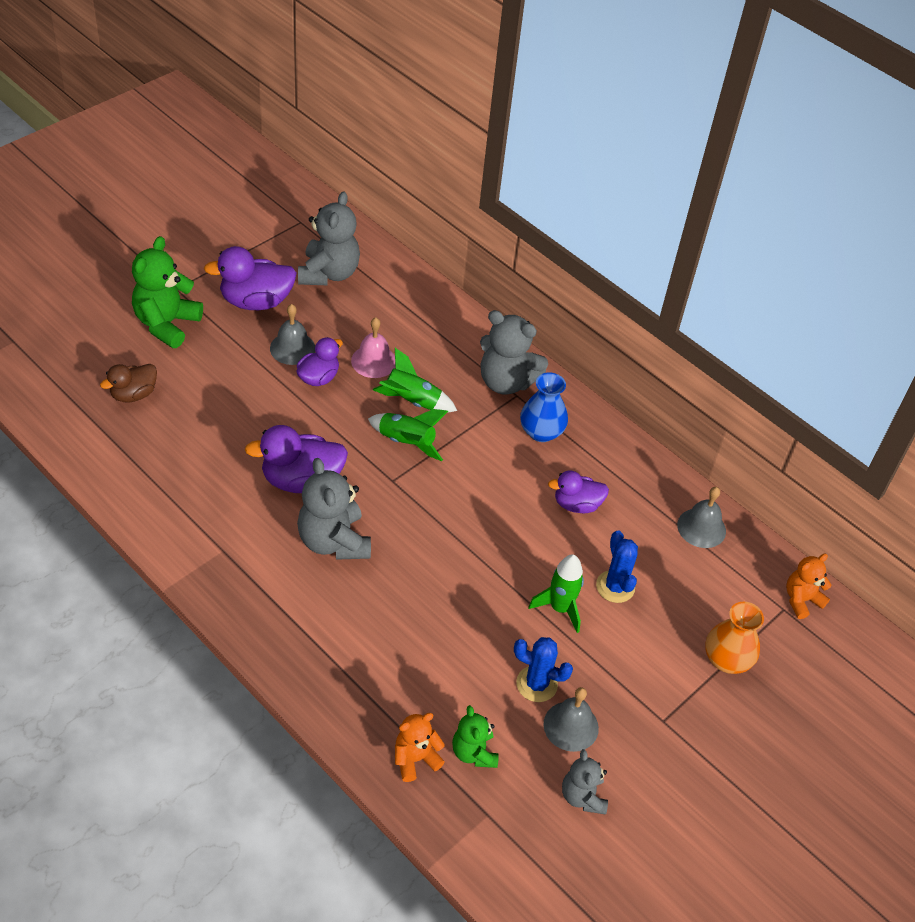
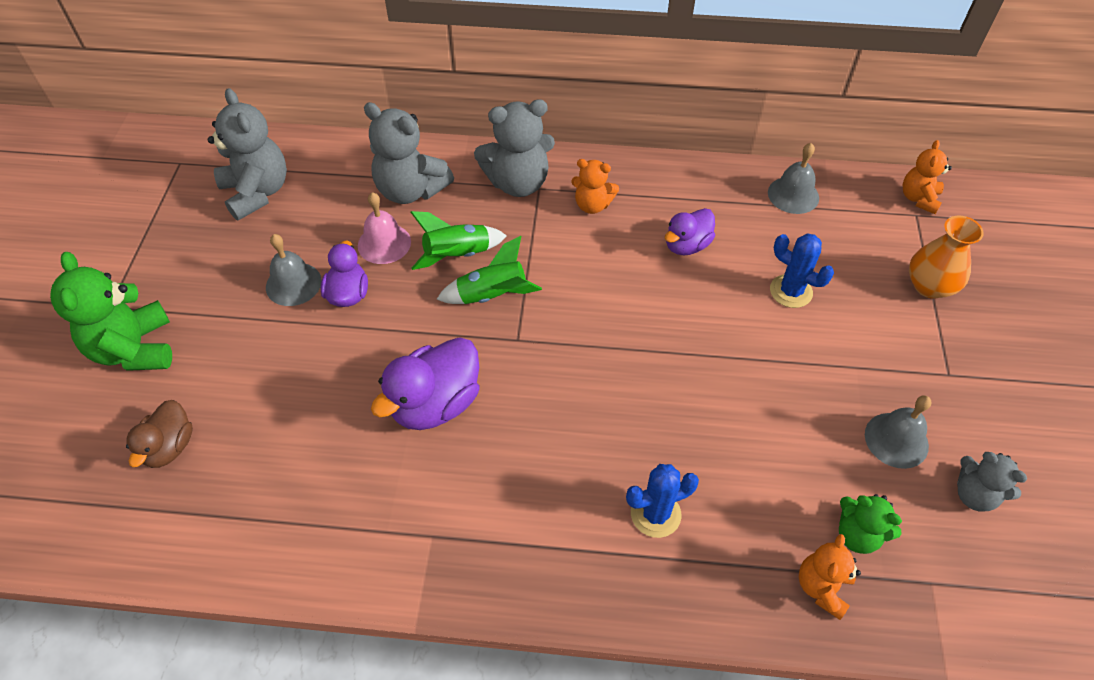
camera: 35 degrees left, 5 degrees up
purple duck [204,246,297,310] -> none
grey teddy bear [297,458,371,560] -> grey teddy bear moved to [364,102,454,204]
blue cactus [514,637,573,702] -> blue cactus moved to [626,464,699,538]
blue vase [520,373,568,442] -> orange teddy bear [571,159,619,214]
green rocket [528,554,584,633] -> none

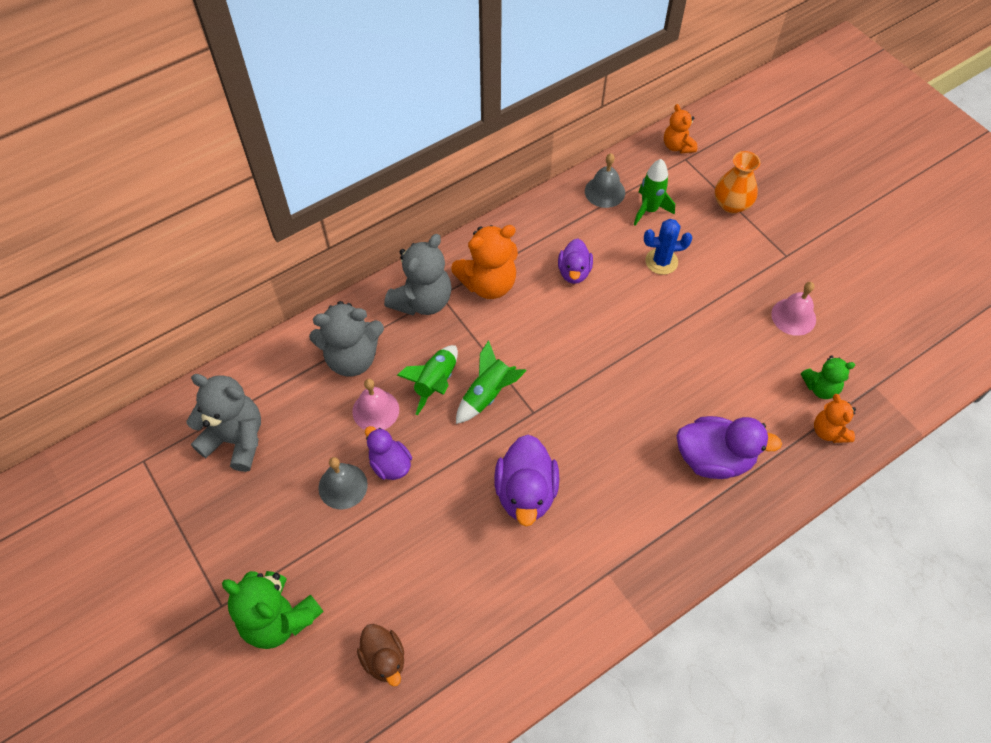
camera: 40 degrees left, 5 degrees up
orange teddy bear [571,159,619,214] -> orange teddy bear [451,225,518,299], size x1.71
blue cactus [626,464,699,538] -> purple duck [676,416,782,479]
grey bell [865,395,931,469] -> pink bell [771,282,816,336]
grey teddy bear [957,452,1027,511] -> none
none -> green rocket [634,159,675,226]

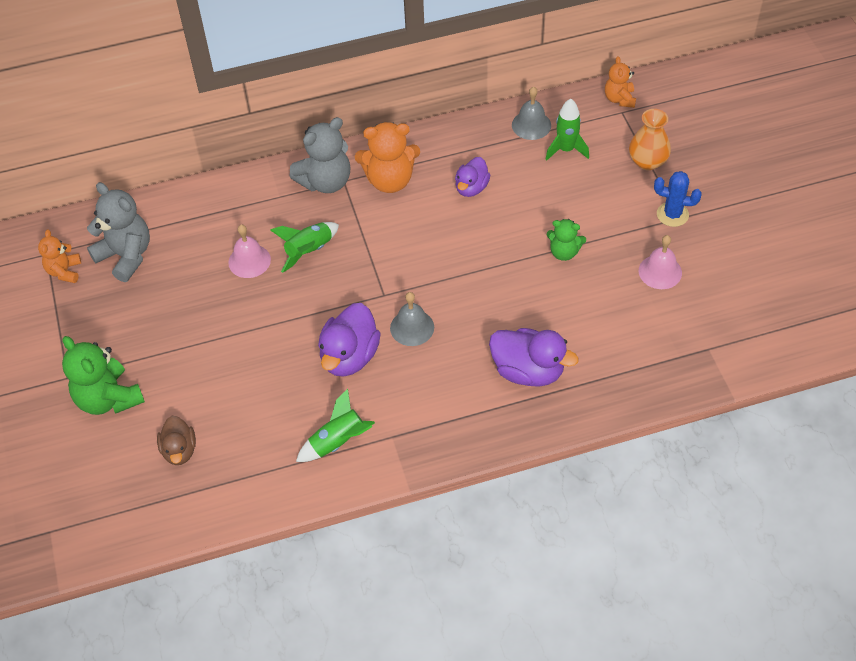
camera: 20 degrees right, 5 degrees down
grey teddy bear [309,301,384,377] -> none
grey bell [318,457,368,509] -> grey bell moved to [390,292,434,346]
purple duck [365,426,412,480] -> none
green rocket [456,340,527,424] -> green rocket moved to [296,389,375,462]
blue cactus [644,219,692,275] -> blue cactus moved to [654,171,702,227]
green teddy bear [801,356,855,399] -> green teddy bear moved to [547,219,586,261]
orange teddy bear [814,394,856,443] -> orange teddy bear moved to [38,229,81,283]

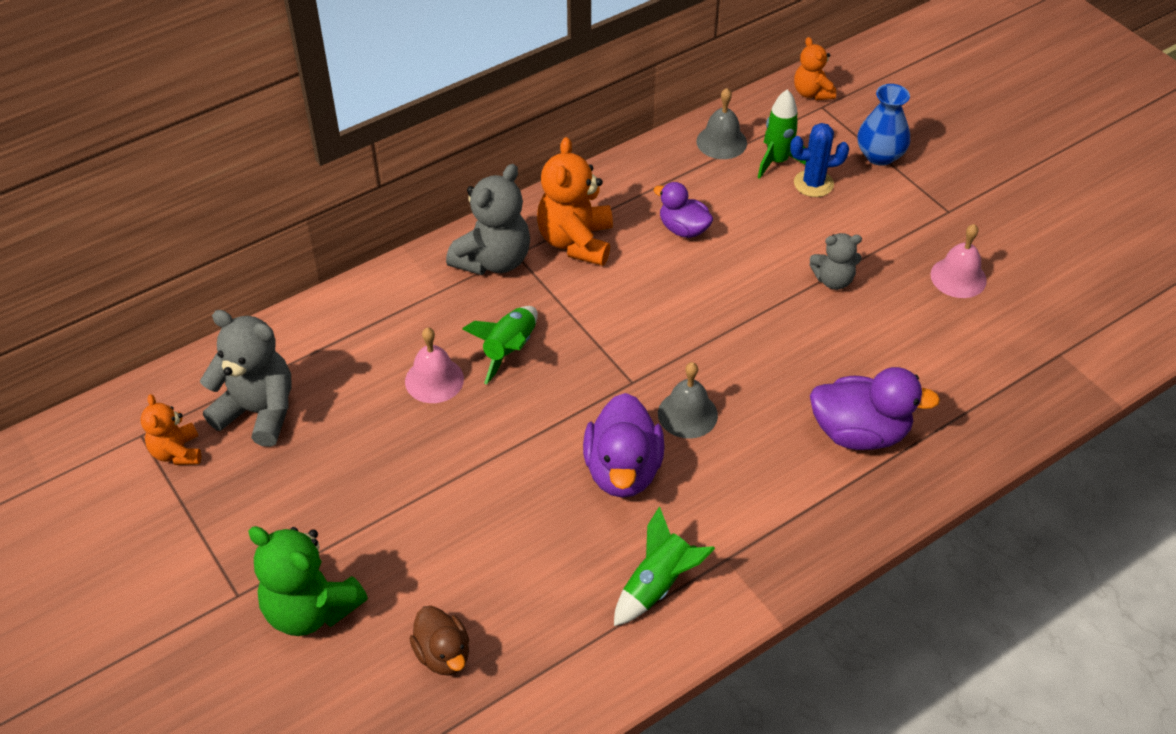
camera: 20 degrees left, 5 degrees down
orange teddy bear [355,122,420,193] -> orange teddy bear turned 120 degrees clockwise [537,137,613,266]
purple duck [455,157,490,197] -> purple duck turned 120 degrees clockwise [654,182,713,238]
green teddy bear [547,219,586,261] -> grey teddy bear [809,233,862,290]
orange vase [629,109,671,170] -> blue vase [857,84,910,166]
blue cactus [654,171,702,227] -> blue cactus moved to [790,123,849,197]

